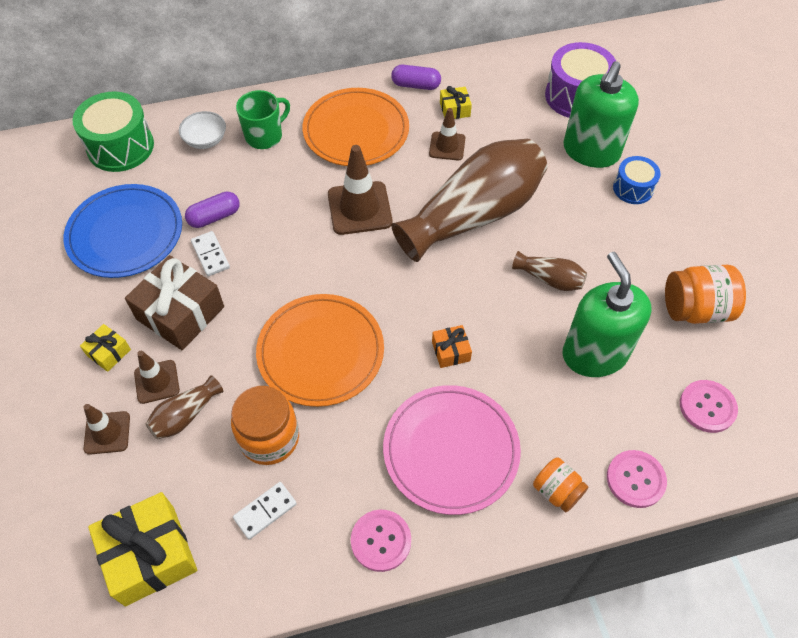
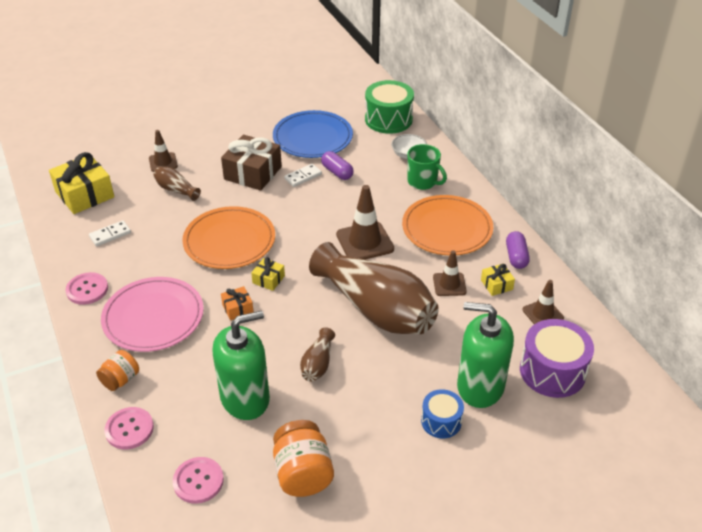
camera: 80 degrees right, 15 degrees down
yellow gift [80,324,131,372] -> yellow gift moved to [251,257,285,291]
brown traffic cone [134,351,180,404] -> brown traffic cone moved to [523,280,564,324]
orange jar [231,386,299,465] -> none
white domino [233,482,297,540] -> white domino turned 75 degrees counterclockwise [89,220,131,247]

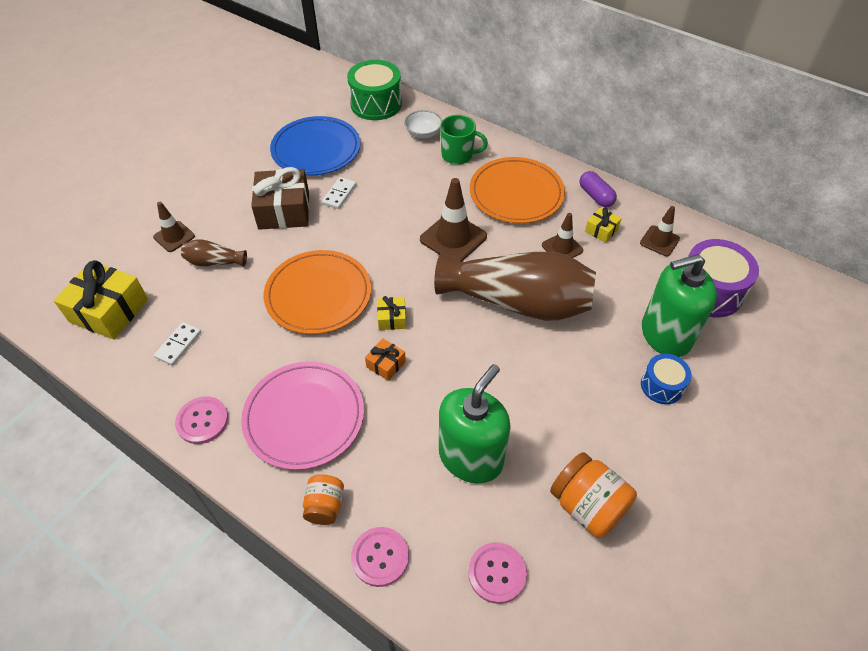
camera: 30 degrees left, 10 degrees up
brown vase [300,327,335,382] -> none
purple capsule [321,151,354,180] -> none

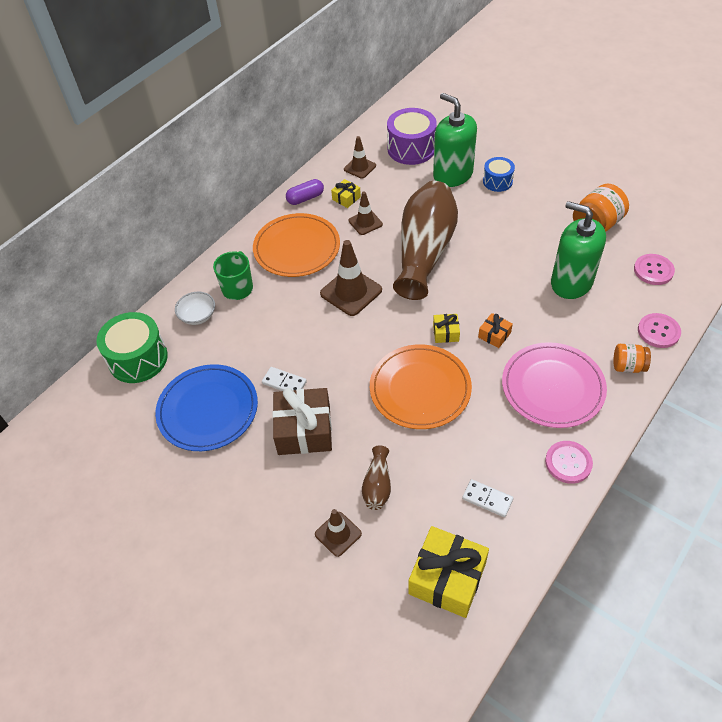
camera: 85 degrees left, 0 degrees up
green soap dispenser [642,254,717,357] -> green soap dispenser turned 150 degrees clockwise [433,93,477,187]

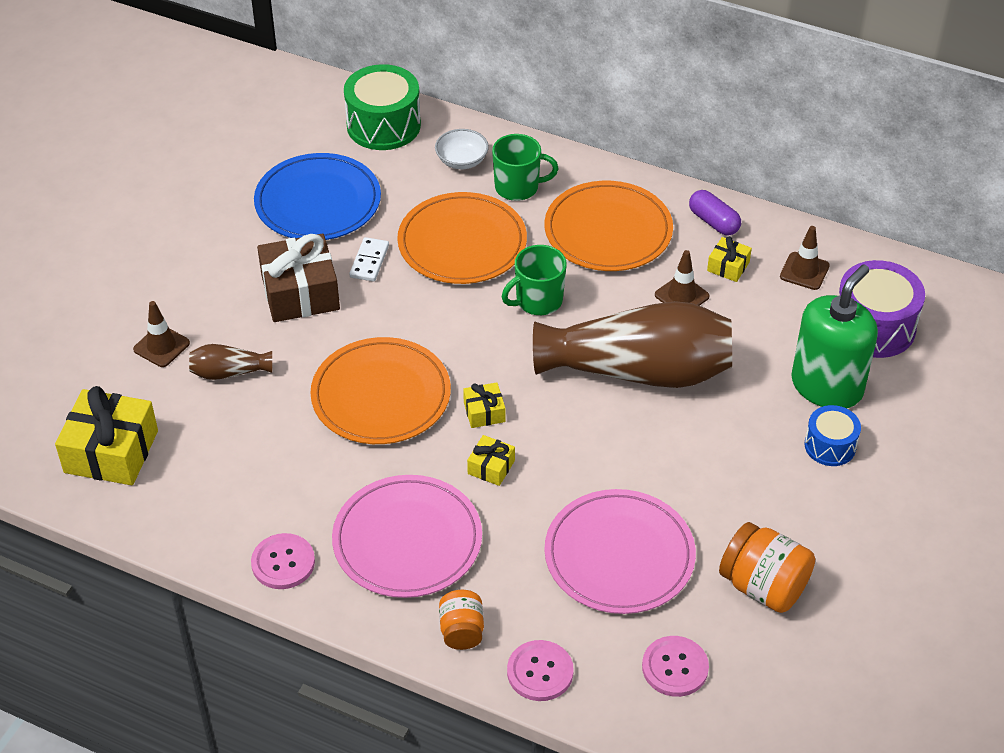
camera: 75 degrees right, 5 degrees down
brown traffic cone [320,240,382,316] -> green mug [502,245,567,315]
white domino [462,479,513,517] -> none
orange gift [478,313,513,348] -> yellow gift [467,435,515,486]
green soap dispenser [551,201,606,299] -> pink plate [544,489,696,614]
none -> orange plate [397,192,527,284]

